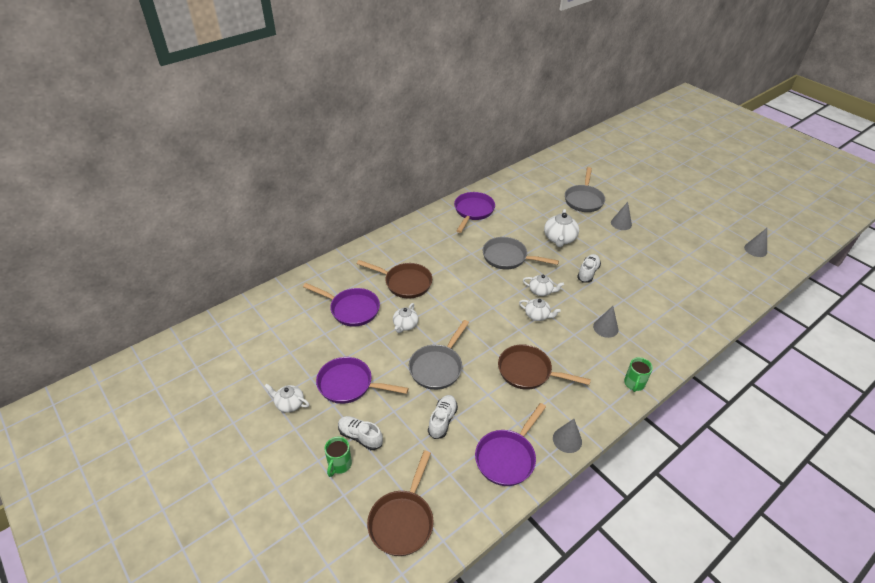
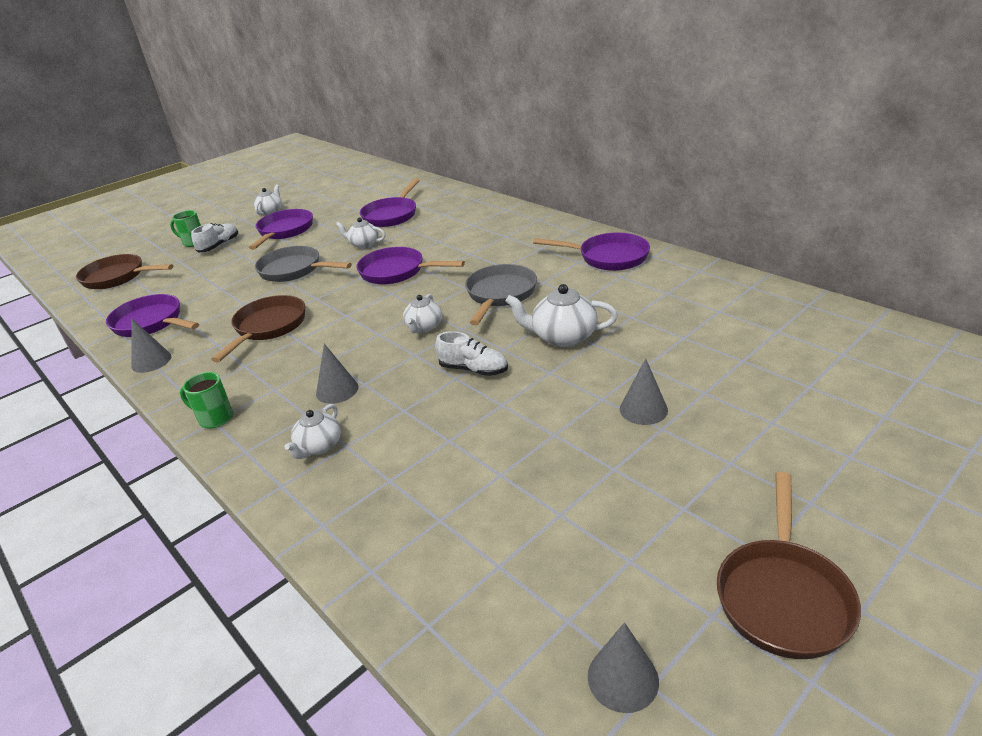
camera: 90 degrees right, 10 degrees down
brown pan [357,260,432,299] -> brown pan moved to [717,472,861,659]
white shoe [428,395,458,439] -> none
white teapot [519,298,561,321] -> white teapot moved to [284,404,341,459]
grey pan [565,167,605,212] -> none
none -> purple pan [356,247,465,284]

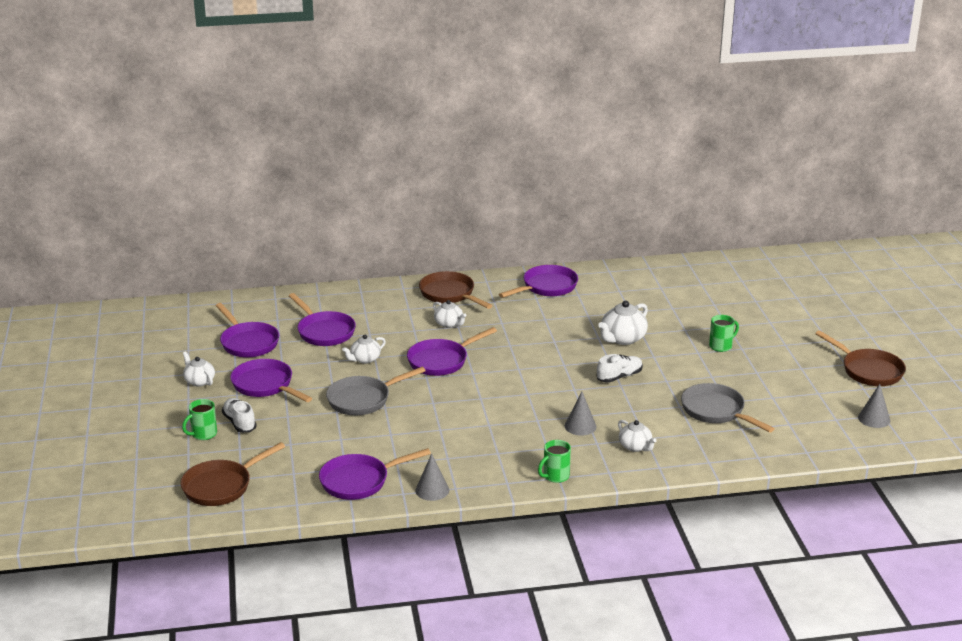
camera: 60 degrees left, 5 degrees down
brown pan [211,295,305,362] -> brown pan moved to [419,271,493,309]
white teapot [403,294,442,333] -> white teapot moved to [433,300,467,328]
grey pan [465,264,537,325] -> grey pan moved to [681,383,775,432]
grey cone [620,358,668,425] -> green mug [709,315,739,352]
none -> purple pan [215,303,279,357]

